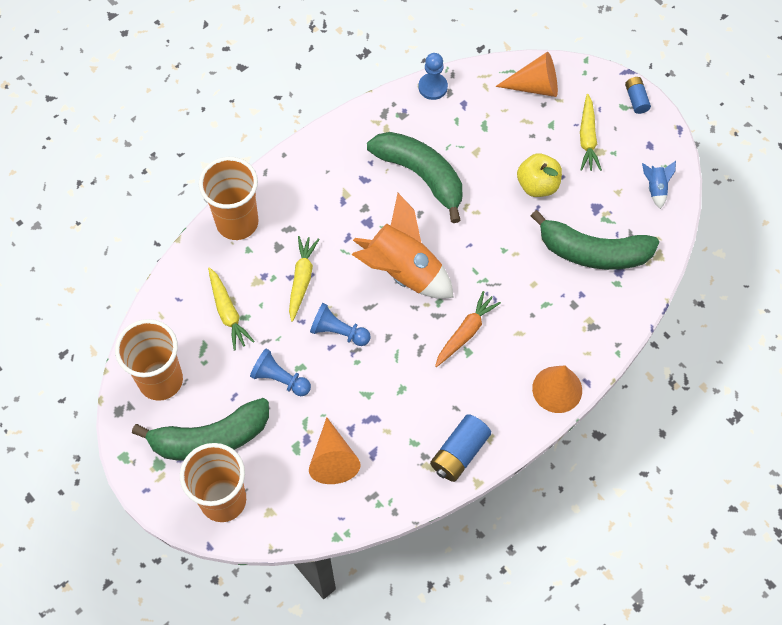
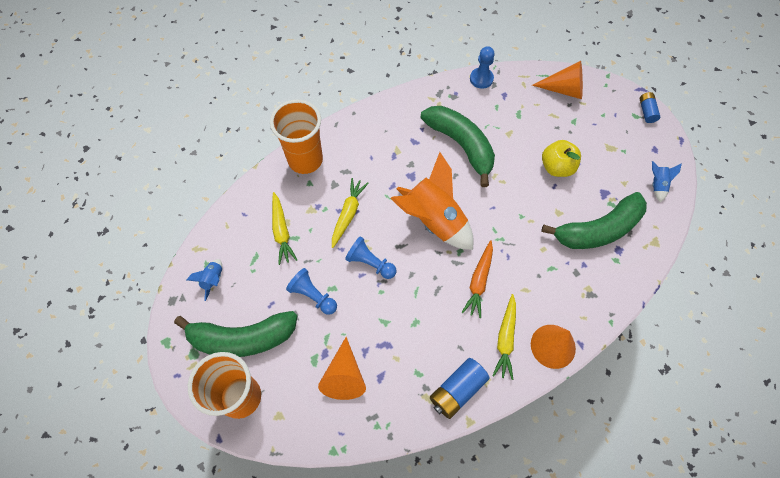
camera: 10 degrees right, 0 degrees up
orange cup [115,319,183,401] -> blue rocket [186,259,222,301]
orange carrot [435,291,501,367] -> orange carrot turned 150 degrees clockwise [462,240,493,318]
green banana [531,210,659,270] -> green banana turned 45 degrees counterclockwise [541,192,647,249]
yellow carrot [580,94,602,171] -> yellow carrot moved to [492,294,516,380]

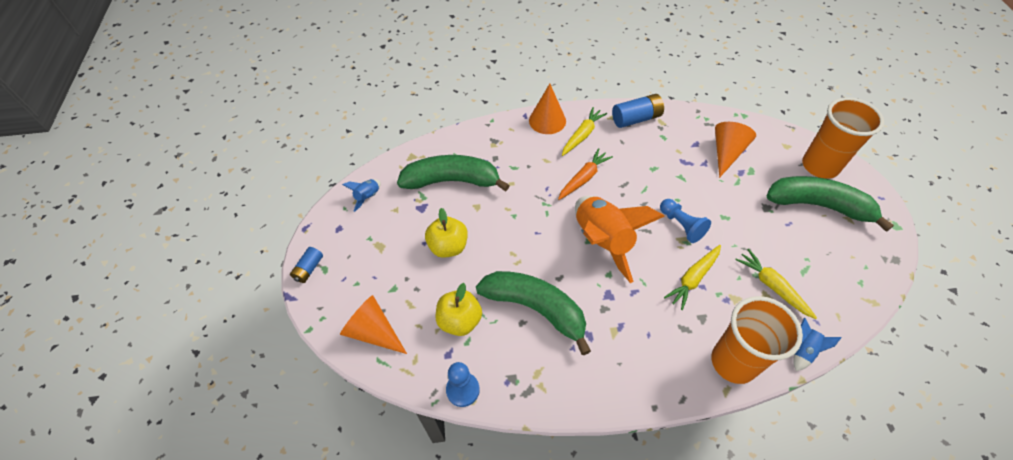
camera: 155 degrees left, 10 degrees down
blue rocket [186,259,222,301] -> blue rocket moved to [794,318,842,371]
yellow carrot [272,192,297,265] -> yellow carrot turned 45 degrees counterclockwise [735,249,817,319]
blue pawn [286,268,337,315] -> none
green banana [421,106,495,187] -> green banana turned 135 degrees clockwise [476,271,591,356]
none -> yellow apple [436,283,482,336]

